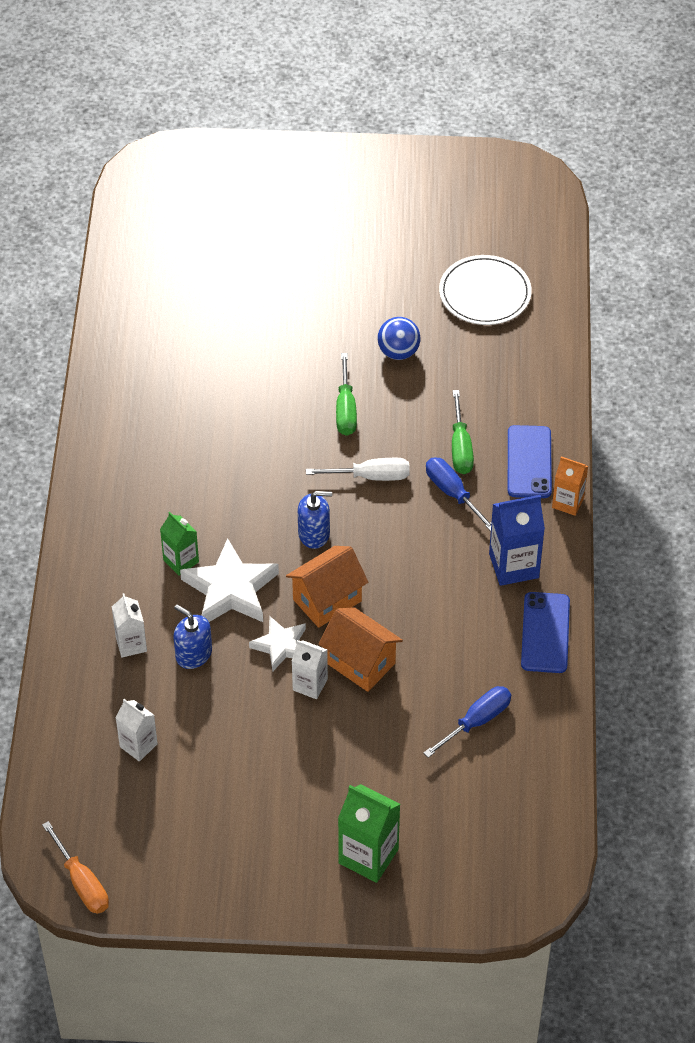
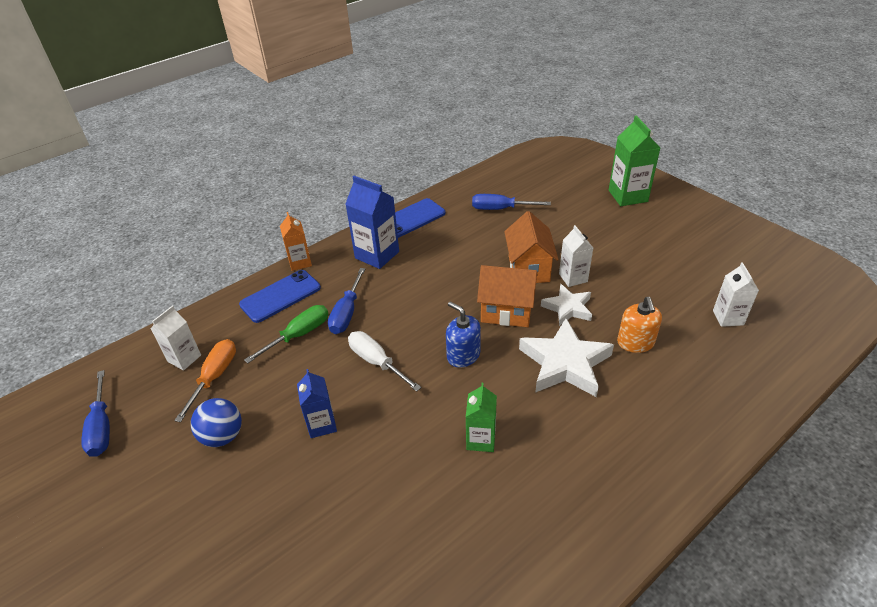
camera: 130 degrees left, 10 degrees down
orange screwdriver [42,821,109,914] -> orange screwdriver moved to [174,339,236,422]
white carton [112,593,147,657] -> white carton moved to [151,306,201,371]
green carton [160,512,199,576] -> green carton moved to [466,383,497,452]
blue soap dispenser [174,605,212,669] -> orange soap dispenser [617,297,662,353]
green screwdriver [336,353,357,436] -> blue carton [297,369,337,438]
white plate [439,255,532,325] -> blue screwdriver [81,370,110,457]

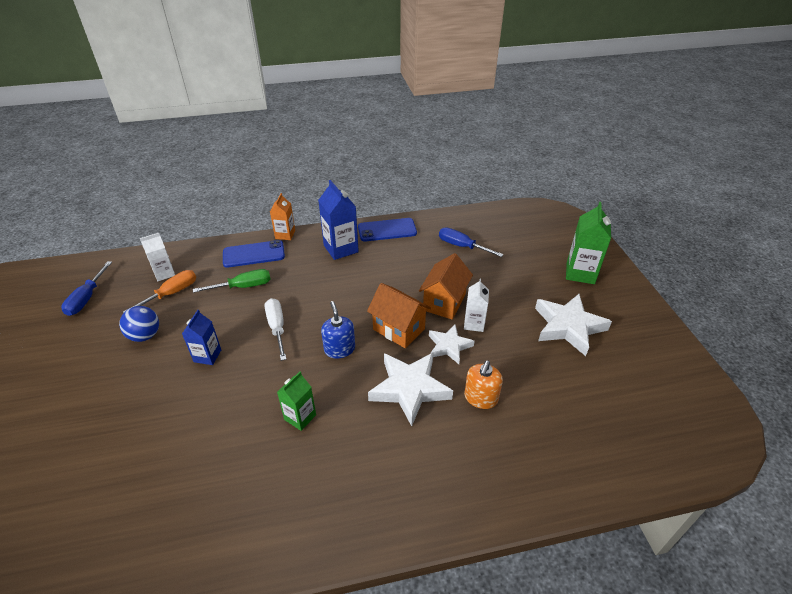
camera: 25 degrees right, 0 degrees up
blue screwdriver [328,268,366,334] -> none
white carton [713,262,759,327] -> none
none -> white star [535,294,612,356]

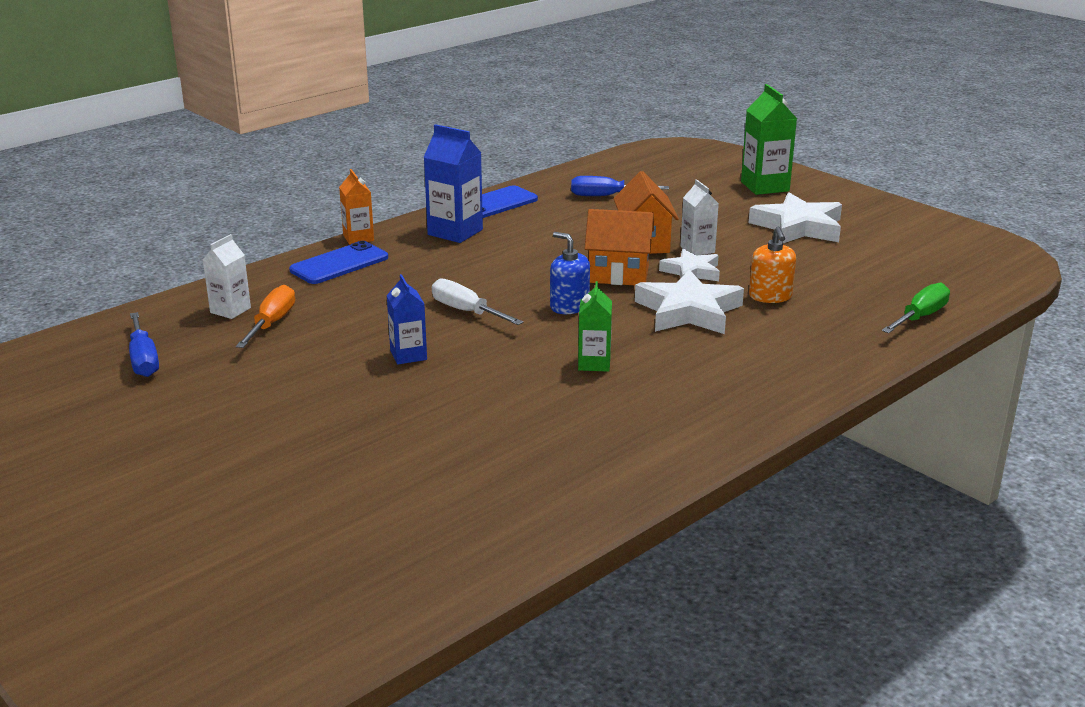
camera: 30 degrees left, 15 degrees down
blue ball [119,306,159,342] -> none
green screwdriver [193,269,271,293] -> green screwdriver moved to [882,283,950,333]

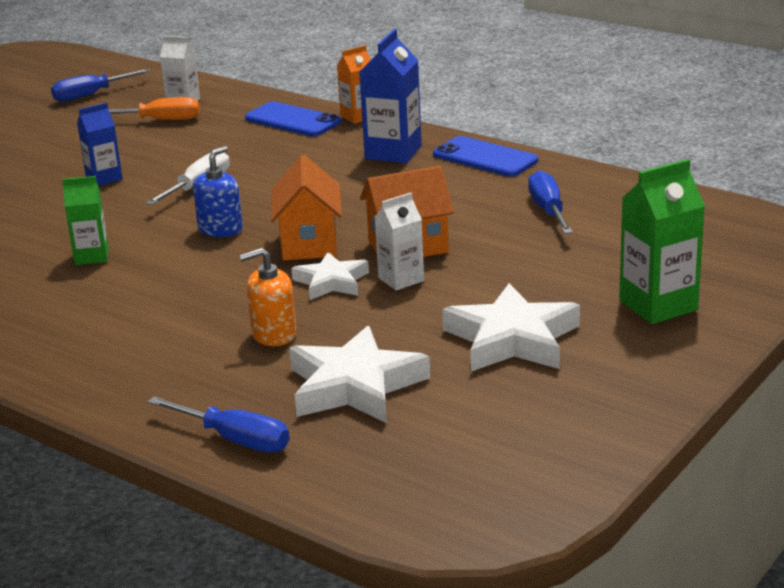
camera: 80 degrees right, 0 degrees up
white star [635,269,744,334] -> white star moved to [289,326,430,423]
green screwdriver [882,283,950,333] -> blue screwdriver [148,396,290,453]

